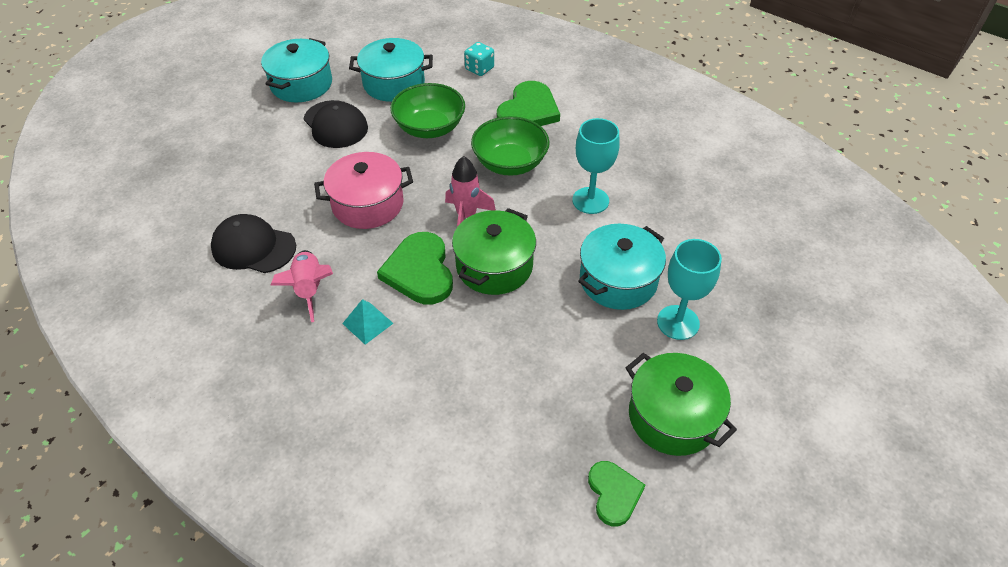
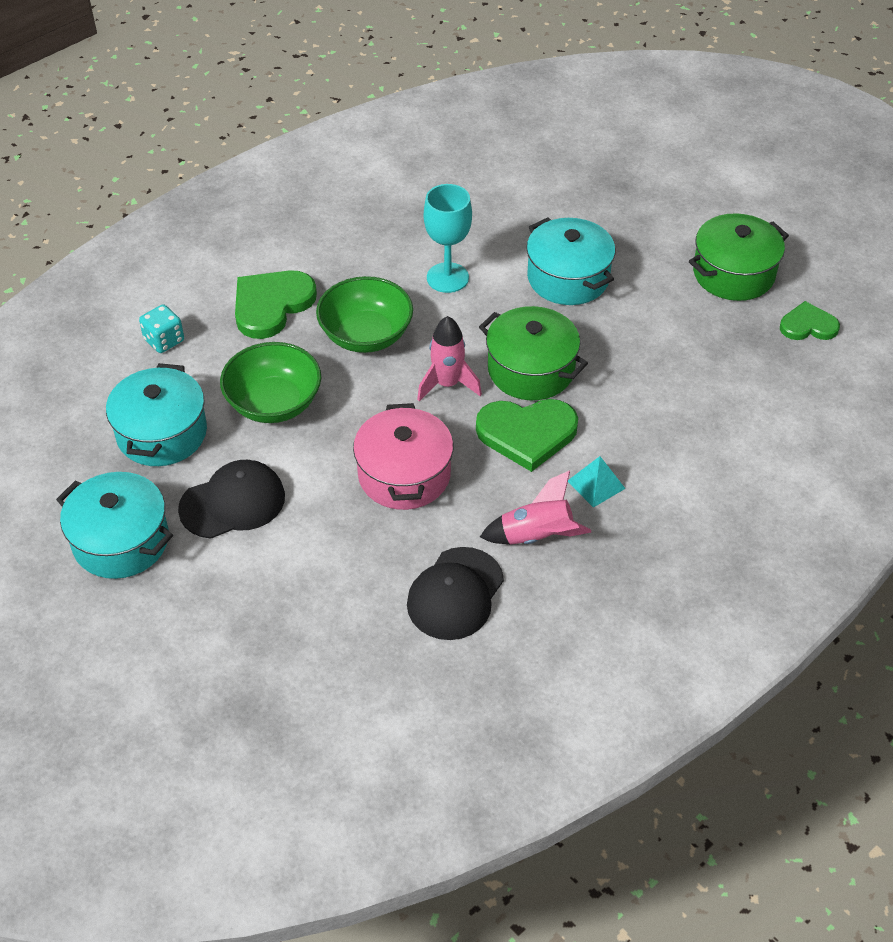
camera: 80 degrees left, 0 degrees up
green heart [497,81,560,126] -> green heart turned 90 degrees counterclockwise [235,270,317,339]
turquoise goblet [657,239,722,340] -> none

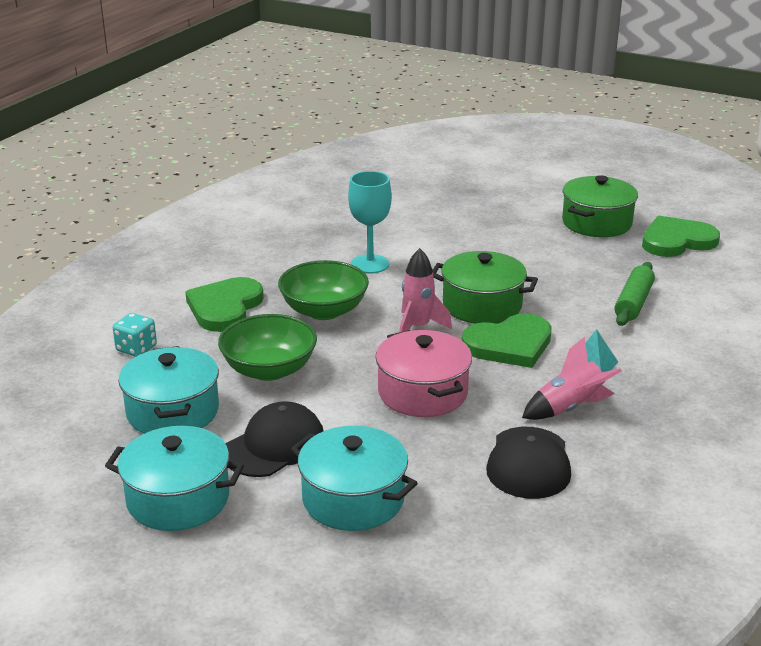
camera: 20 degrees left, 20 degrees down
turquoise pot [526,218,616,305] -> turquoise pot moved to [291,426,418,531]
green heart [780,301,840,340] -> green heart [642,216,720,257], size x1.64
none -> green rolling pin [614,262,655,326]

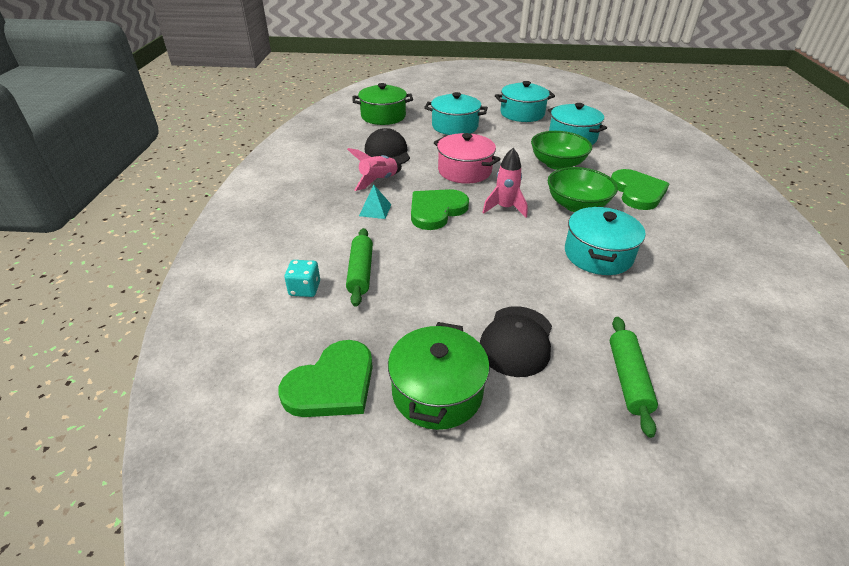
camera: 155 degrees right, 10 degrees up
turquoise dice [113,313,157,357] -> turquoise dice moved to [284,260,320,297]
black cap [225,401,323,477] -> black cap moved to [480,306,552,377]
turquoise goblet [348,171,392,274] -> turquoise pot [565,206,645,275]
green pot [433,251,538,324] -> green pot moved to [352,83,413,125]
none -> green rolling pin [610,317,658,438]

